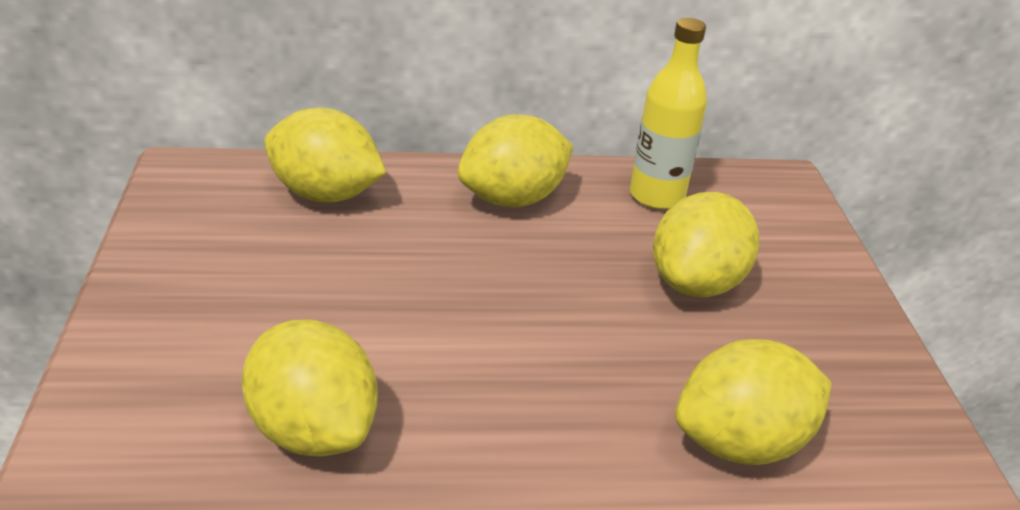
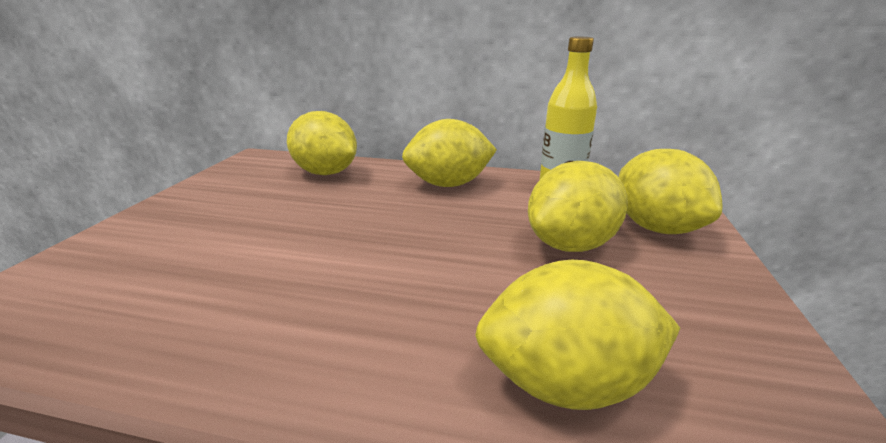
camera: 20 degrees right, 10 degrees down
yellow lemon [242,319,378,457] -> yellow lemon moved to [619,149,723,234]

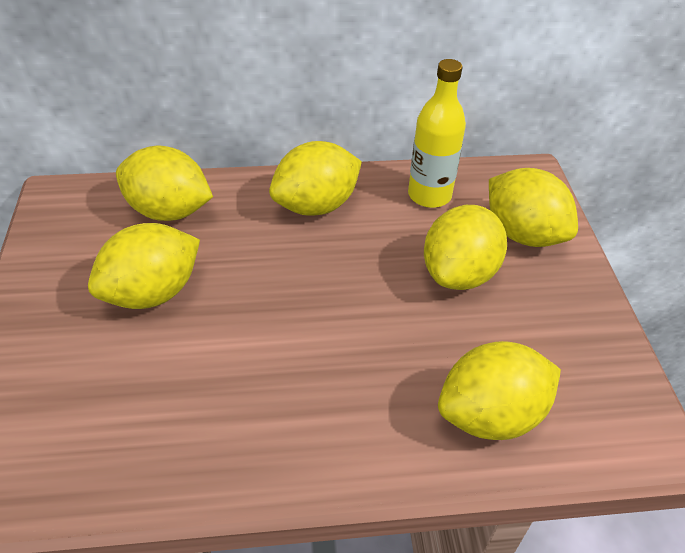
camera: 20 degrees left, 20 degrees up
none -> yellow lemon [88,223,200,309]

